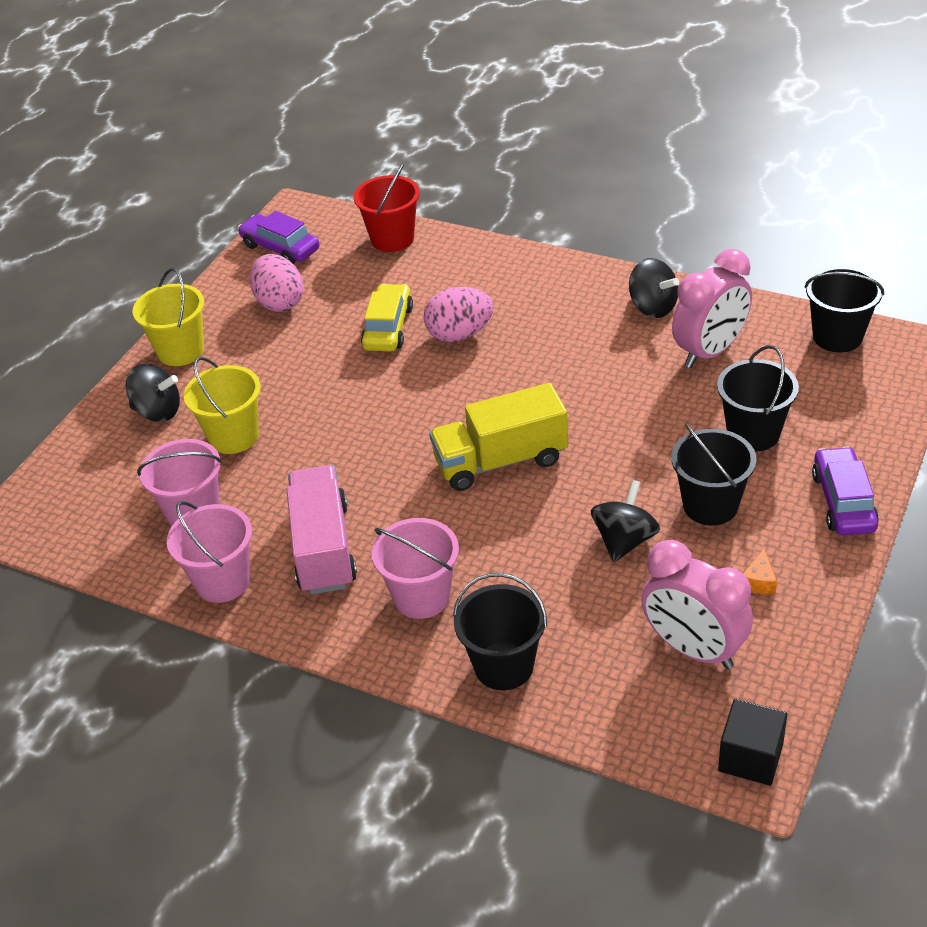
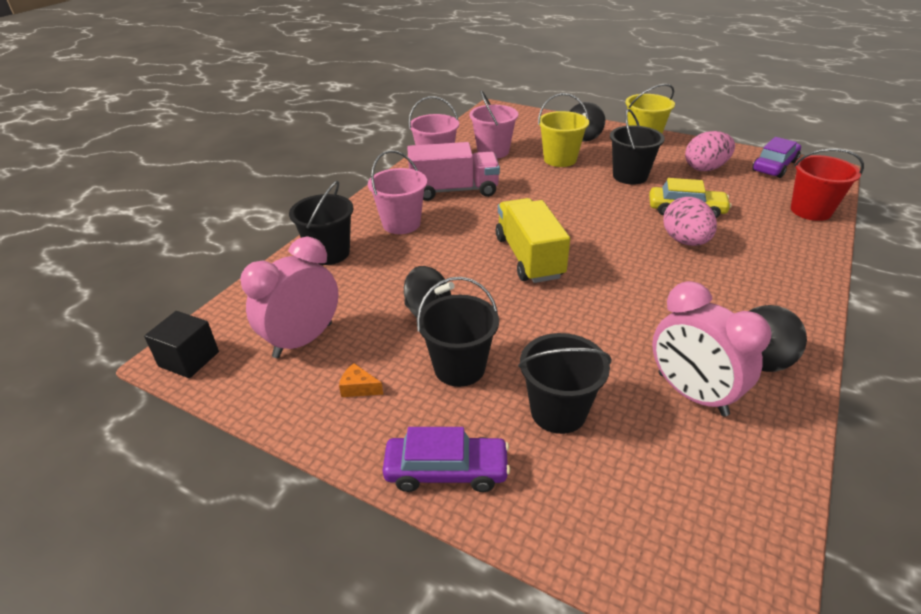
camera: 90 degrees right, 5 degrees down
black bucket [804,266,884,353] -> black bucket moved to [610,109,665,184]

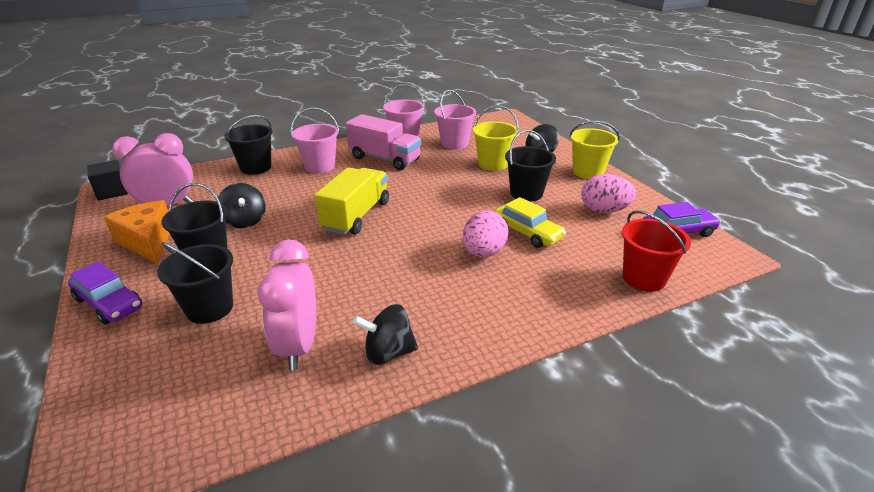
camera: 35 degrees right, 5 degrees down
orange cheese [339,363,383,397] -> orange cheese [104,200,170,264], size x2.42

